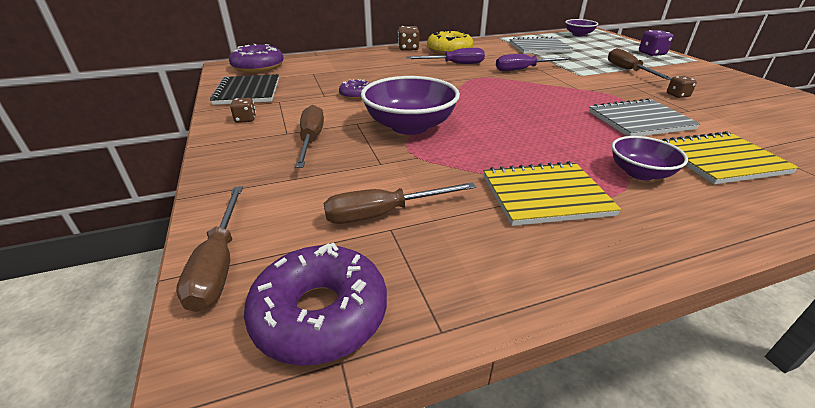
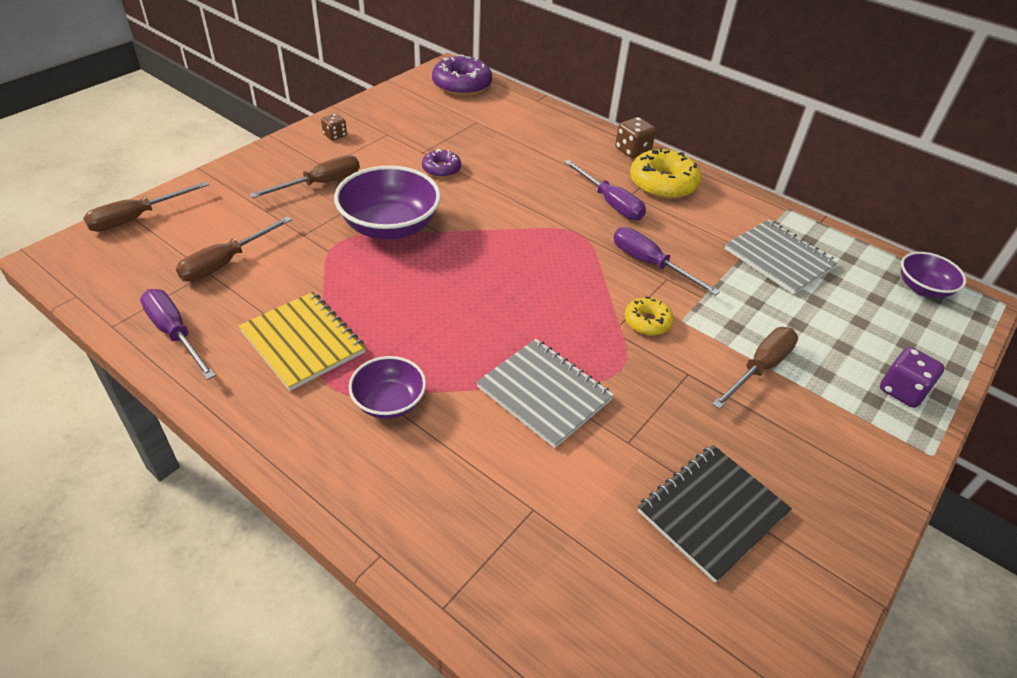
camera: 55 degrees right, 10 degrees up
black notebook [210,74,279,105] -> black notebook moved to [638,445,792,583]
purple donut [244,242,387,365] -> none
brown screwdriver [324,182,476,224] -> brown screwdriver turned 90 degrees counterclockwise [176,216,292,282]
yellow notebook [662,131,799,184] -> none
brown dice [667,76,697,98] -> none
none -> purple screwdriver [140,289,216,380]
none -> yellow donut [625,297,674,335]

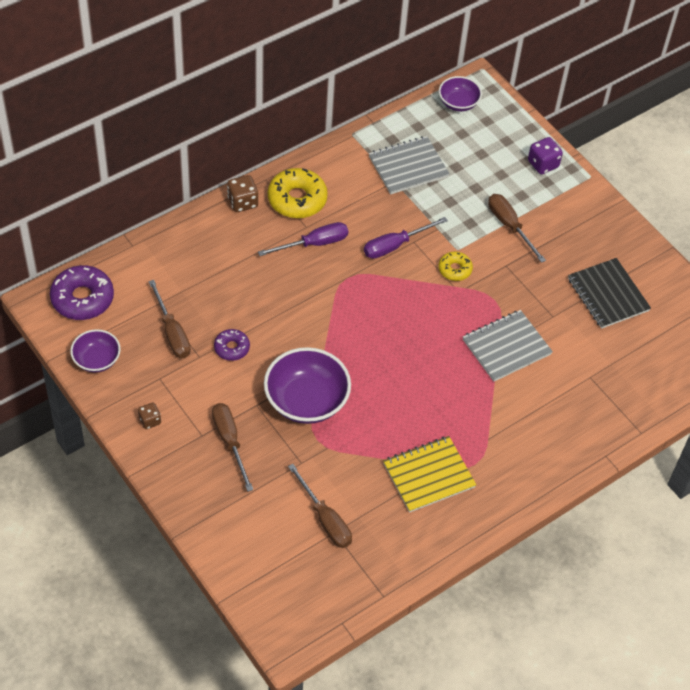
camera: 75 degrees left, 10 degrees up
brown screwdriver [83,181,209,232] -> brown screwdriver moved to [148,280,191,358]
purple screwdriver [140,289,216,380] -> none
purple bowl [349,356,426,419] -> purple bowl moved to [70,329,121,372]

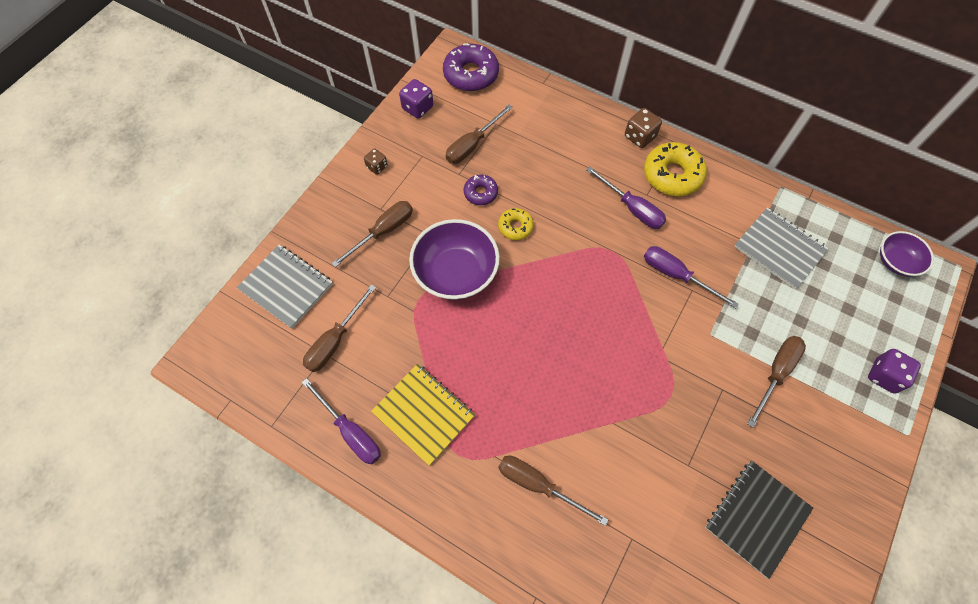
camera: 70 degrees right, 10 degrees up
purple bowl [70,329,121,372] -> purple dice [399,79,434,119]
yellow donut [438,251,473,281] -> yellow donut moved to [498,208,534,240]
grey notebook [463,310,553,382] -> grey notebook moved to [237,244,333,329]
none -> purple screwdriver [302,378,381,464]
none -> brown screwdriver [498,456,609,526]

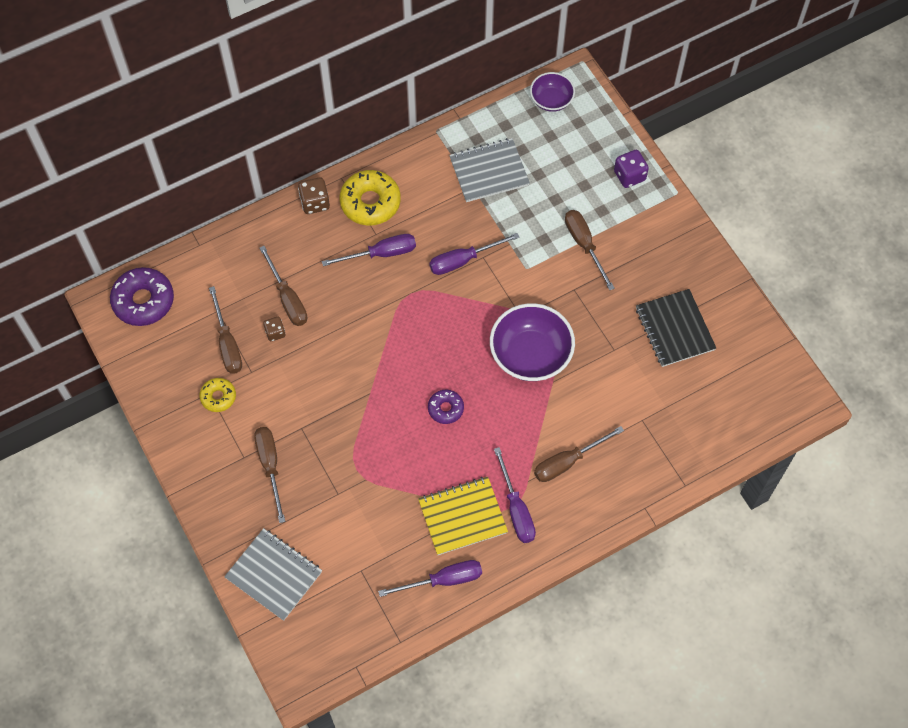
camera: 60 degrees left, 0 degrees up
grey notebook [237,244,333,329] -> grey notebook turned 60 degrees clockwise [224,528,322,621]
brown screwdriver [303,284,376,372] -> brown screwdriver moved to [259,246,307,326]
brown dice [364,149,388,175] -> brown dice moved to [263,317,286,341]
purple dice [399,79,434,119] -> none
purple bowl [409,219,500,300] -> purple bowl moved to [490,303,575,381]
purple donut [464,174,498,205] -> purple donut moved to [428,390,464,424]
yellow donut [498,208,534,240] -> yellow donut moved to [199,378,236,412]
none -> purple screwdriver [494,447,536,543]

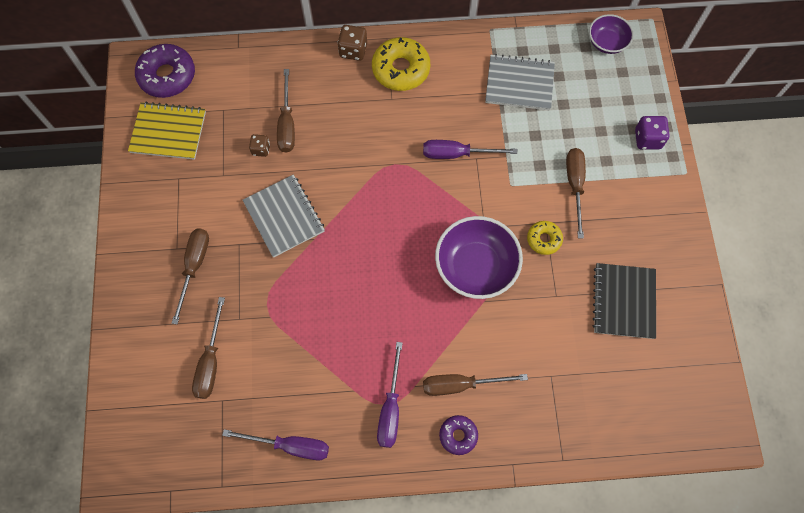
camera: 25 degrees right, 5 degrees up
yellow donut [199,378,236,412] -> yellow donut moved to [527,221,563,255]
brown screwdriver [209,286,242,374] -> brown screwdriver moved to [192,297,225,399]
grey notebook [224,528,322,621] -> grey notebook moved to [243,175,325,258]
purple screwdriver [322,234,416,266] -> none
yellow notebook [418,477,508,555] -> yellow notebook moved to [128,102,206,160]
purple donut [428,390,464,424] -> purple donut moved to [439,415,478,455]

